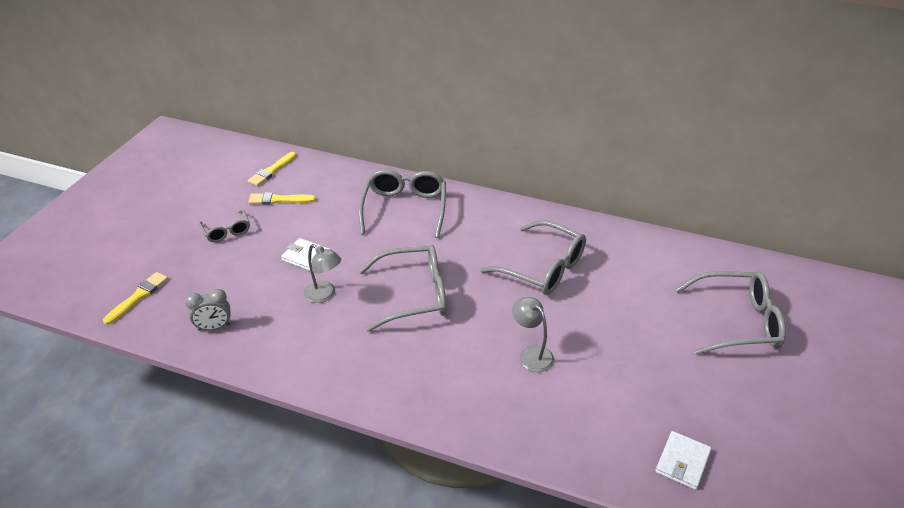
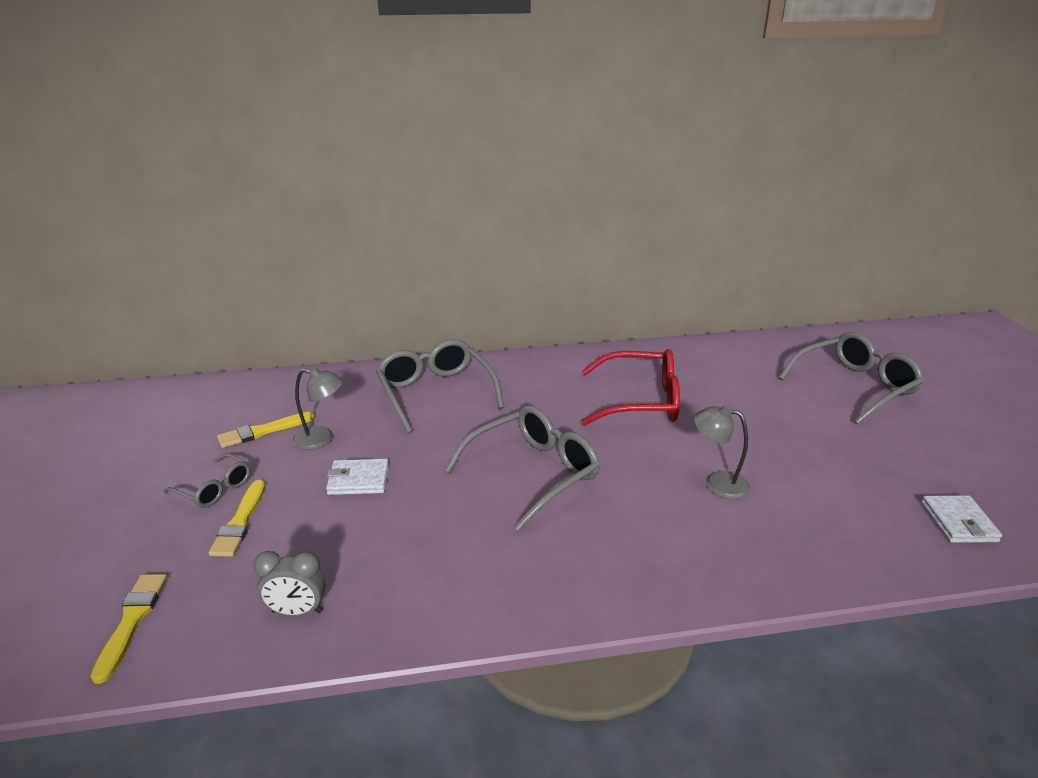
camera: 30 degrees left, 10 degrees down
grey clock [185,289,231,331] -> grey clock turned 45 degrees clockwise [253,551,326,616]
yellow brush [248,152,296,186] -> yellow brush moved to [209,480,265,557]
grey lamp [304,244,341,303] -> grey lamp moved to [292,367,343,450]
grey glasses [480,220,586,295] -> red glasses [581,349,680,426]

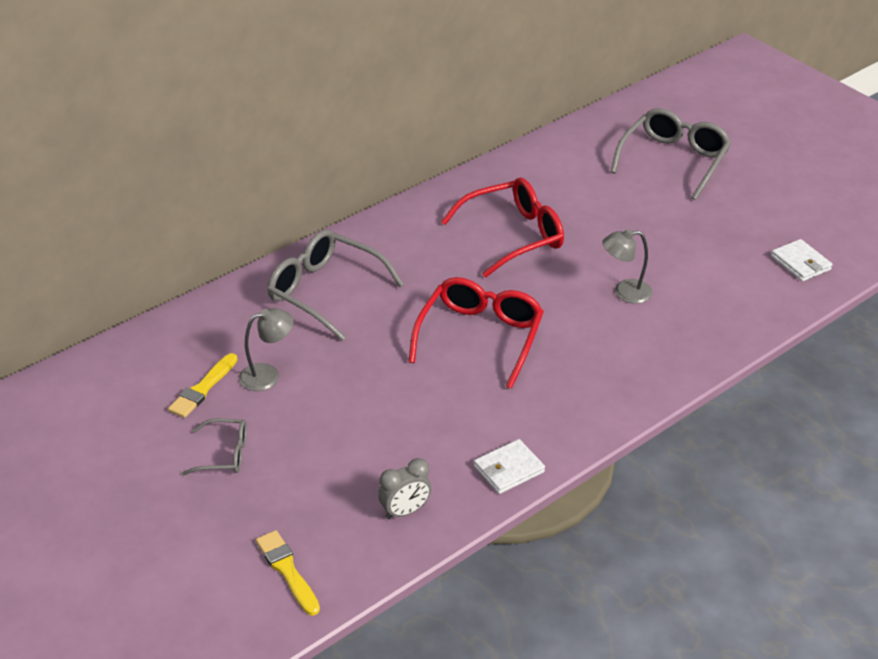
camera: 30 degrees left, 10 degrees up
yellow brush [209,480,265,557] -> none
white wallet [326,459,389,495] -> white wallet moved to [474,439,545,494]
grey glasses [445,405,600,531] -> red glasses [408,277,544,389]

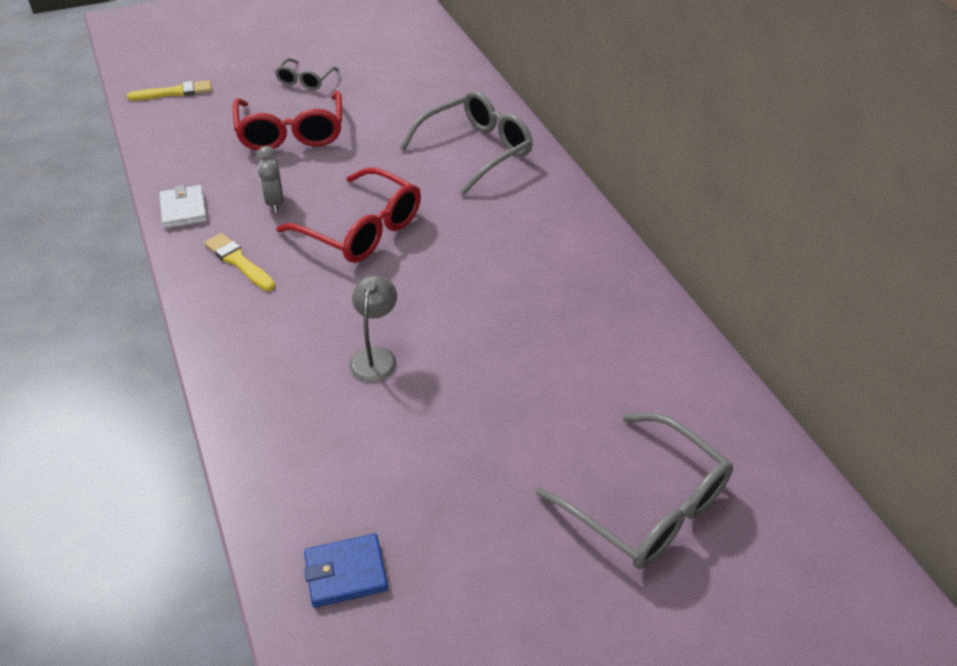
camera: 105 degrees right, 5 degrees up
yellow brush [168,353,238,418] -> yellow brush moved to [204,233,275,291]
grey lamp [239,308,293,391] -> none
grey clock [378,458,431,519] -> grey clock moved to [257,146,284,213]
red glasses [441,178,564,278] -> red glasses moved to [233,91,342,151]
white wallet [771,239,833,281] -> blue wallet [304,534,388,607]

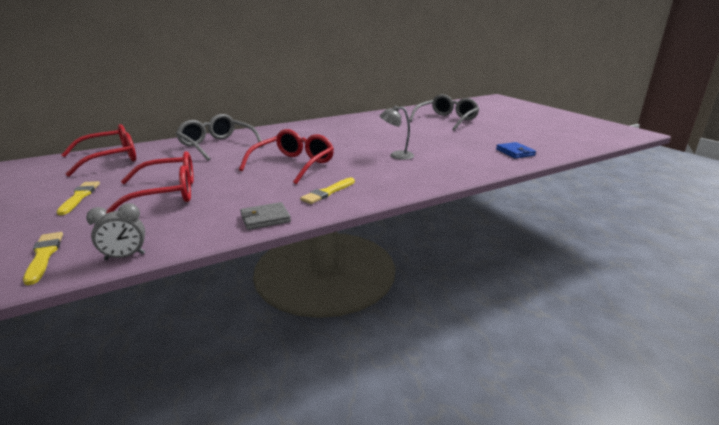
camera: 95 degrees left, 20 degrees down
white wallet [159,185,207,228] -> grey wallet [240,202,291,230]
grey clock [257,146,284,213] -> grey clock moved to [86,203,145,260]
grey glasses [275,58,339,90] -> yellow brush [56,181,100,215]
none -> red glasses [61,124,136,177]

